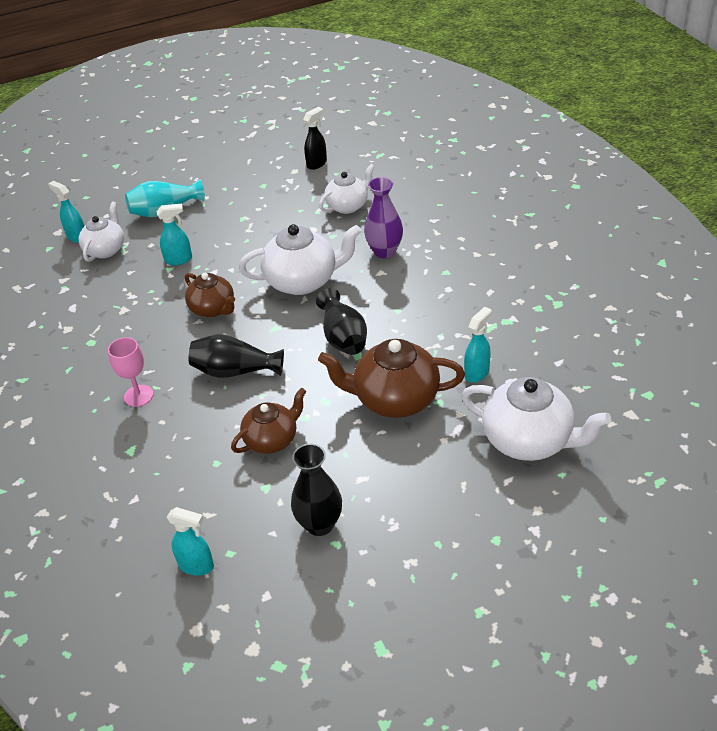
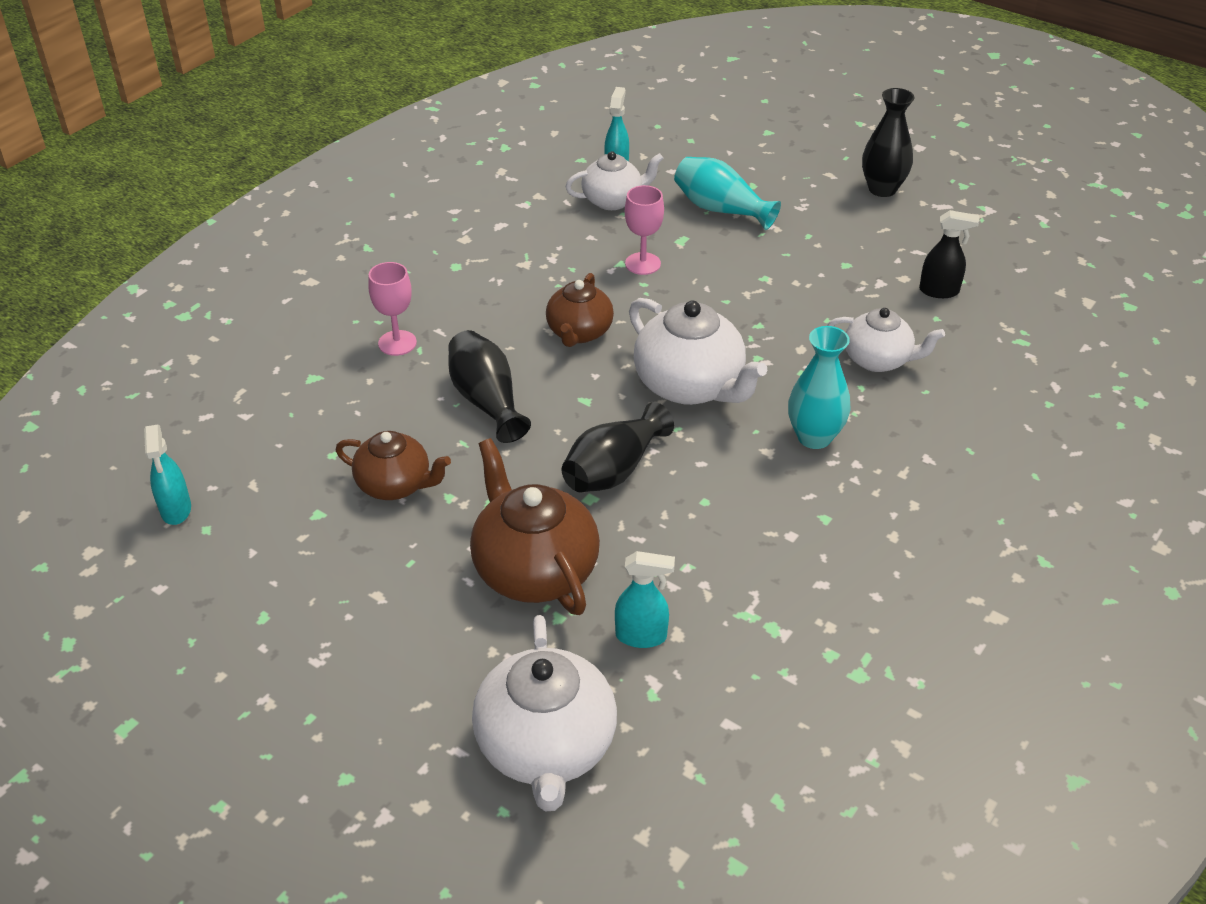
camera: 55 degrees right, 0 degrees up
turquoise spray bottle [157,204,192,265] -> pink goblet [625,185,664,275]
black vase [291,444,342,536] -> black vase moved to [862,88,915,197]
purple vase [364,177,403,258] -> turquoise vase [788,326,851,449]

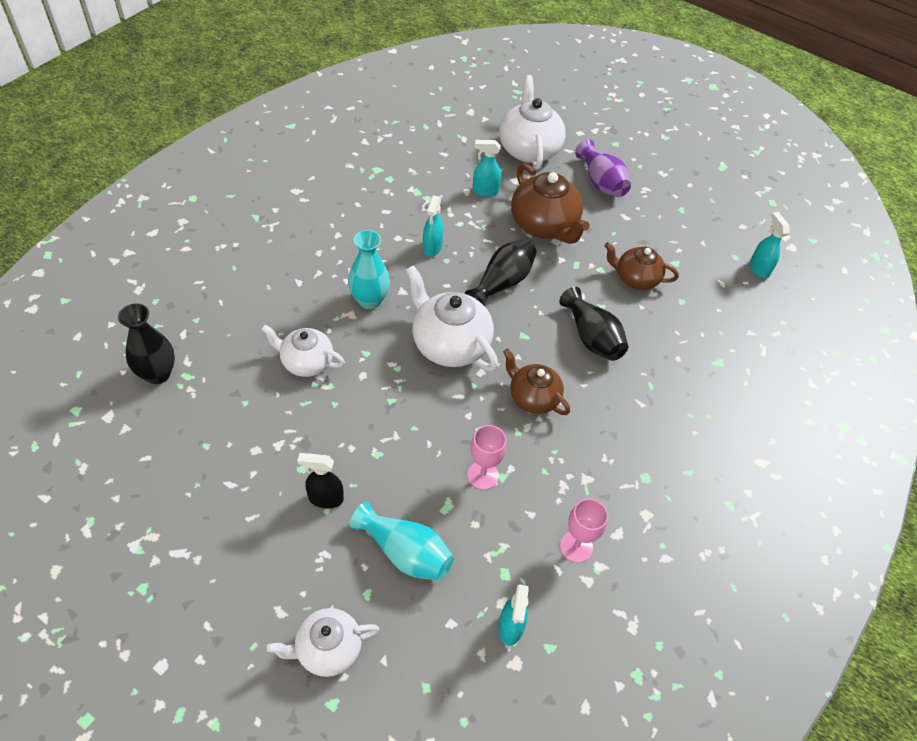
camera: 175 degrees right, 10 degrees up
pink goblet [368,262,417,356] -> pink goblet moved to [560,498,608,563]
brown teapot [546,273,614,347] -> brown teapot turned 60 degrees counterclockwise [503,348,570,415]
white teapot [565,151,664,210] -> white teapot moved to [266,608,379,677]
black vase [862,88,915,197] -> black vase moved to [118,304,175,384]
black spray bottle [919,210,979,298] -> black spray bottle moved to [297,453,344,509]
none -> turquoise spray bottle [423,195,443,257]
none -> purple vase [575,139,631,197]

